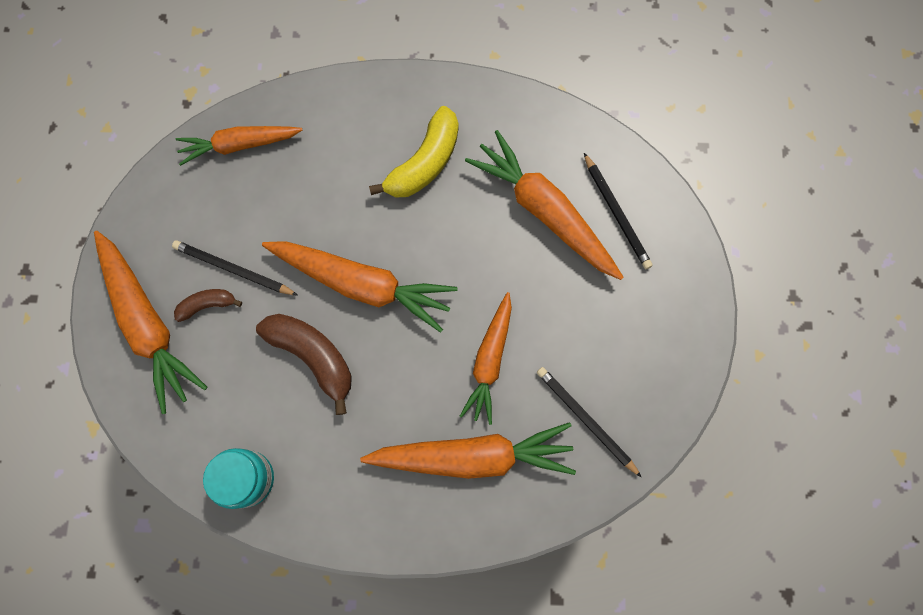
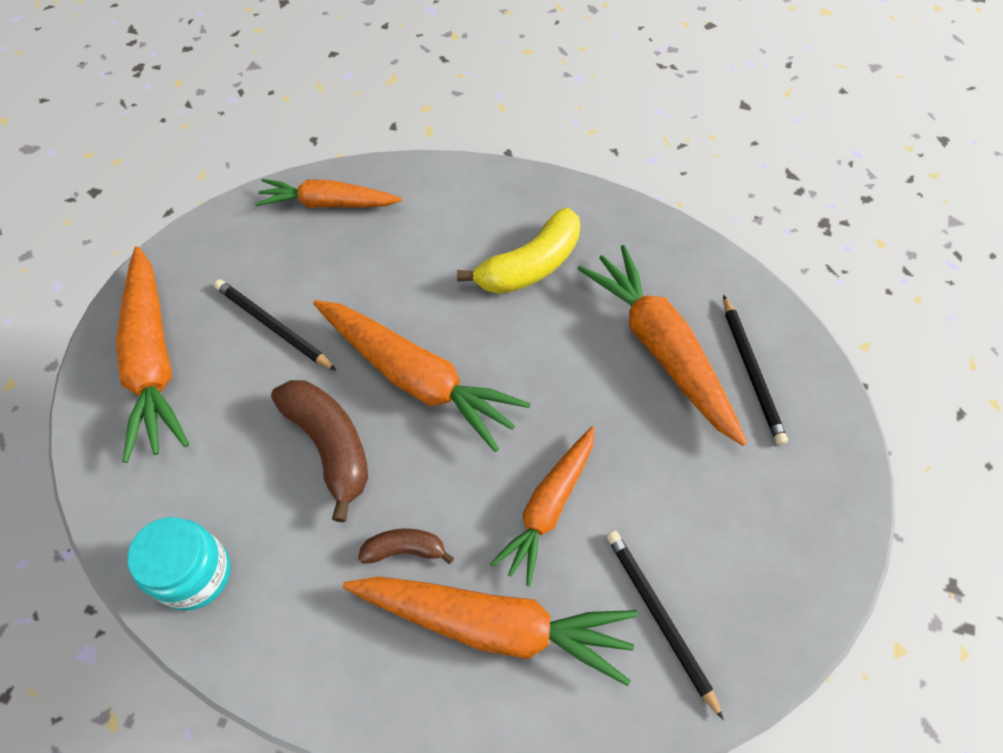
camera: 15 degrees right, 15 degrees down
brown banana [174,289,242,322] -> brown banana moved to [358,529,454,564]

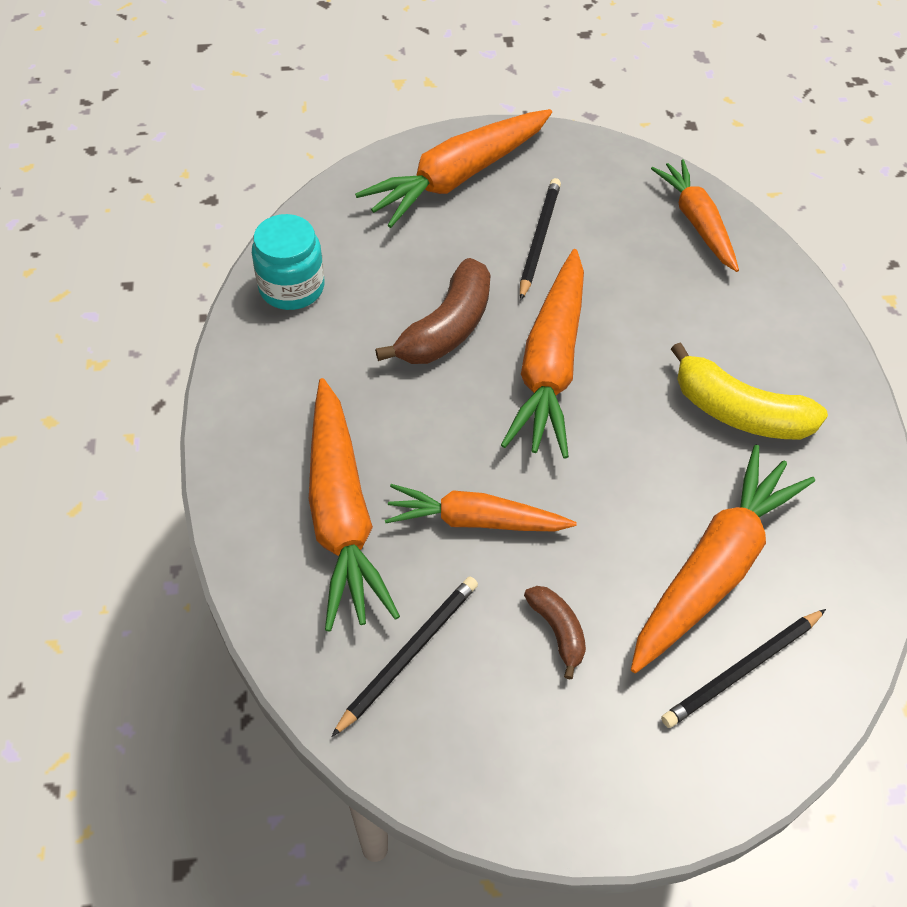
camera: 65 degrees right, 5 degrees down
brown banana [358,529,454,564] -> brown banana moved to [524,586,586,679]

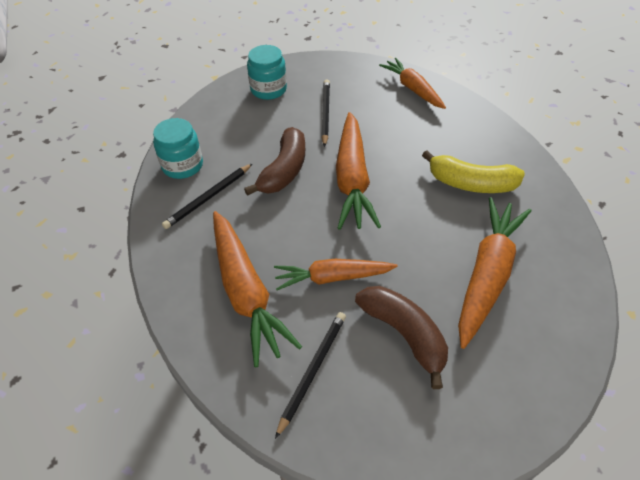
camera: 10 degrees left, 5 degrees down
orange carrot [355,109,552,228] -> turquoise jar [247,45,287,100]
brown banana [524,586,586,679] -> brown banana [355,286,448,389], size x1.84
black pencil [661,609,826,728] -> black pencil moved to [162,163,253,229]

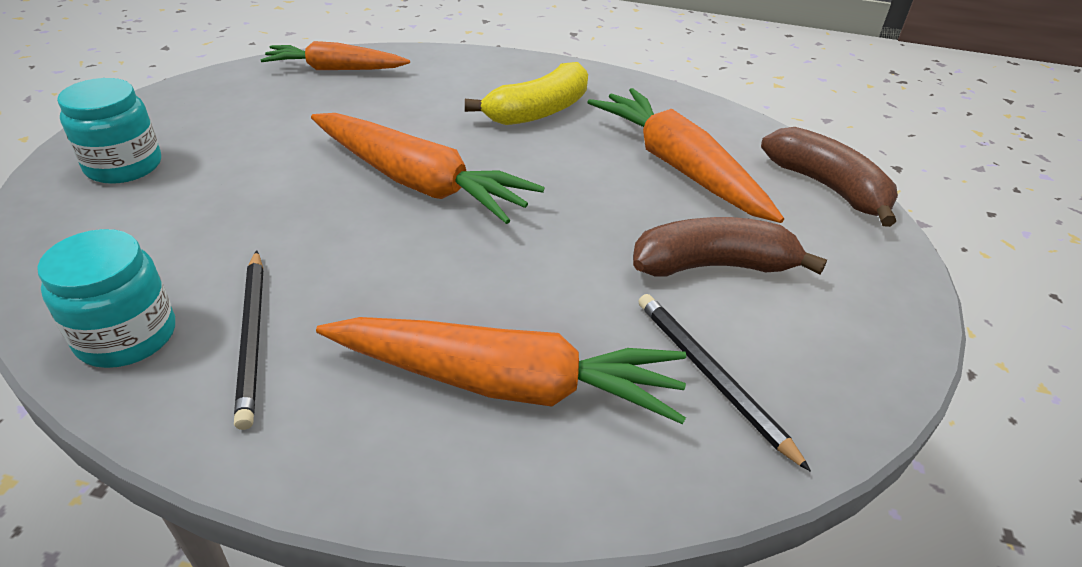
camera: 60 degrees left, 10 degrees down
brown banana [244,127,305,196] -> brown banana moved to [761,127,898,227]
orange carrot [274,259,398,290] -> none
black pencil [321,79,330,147] -> none

